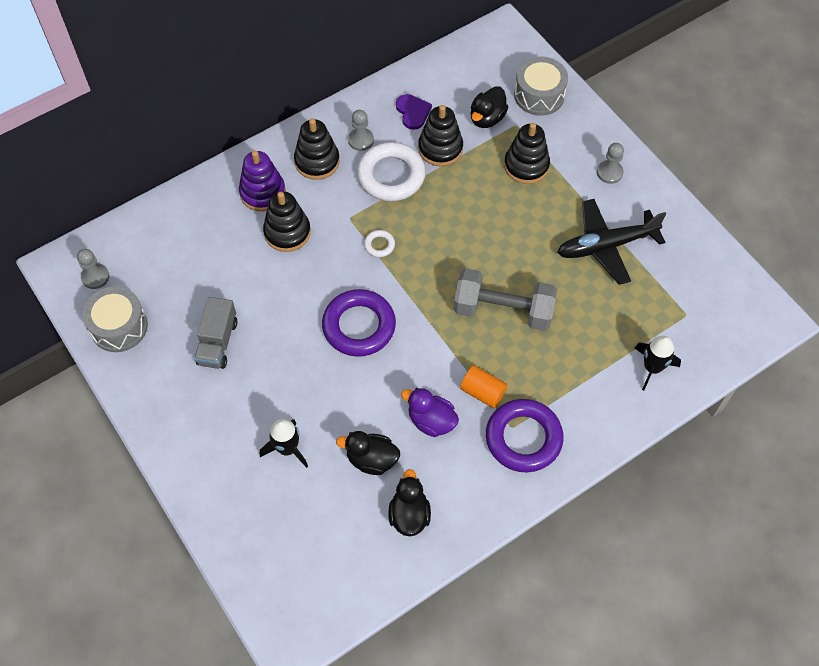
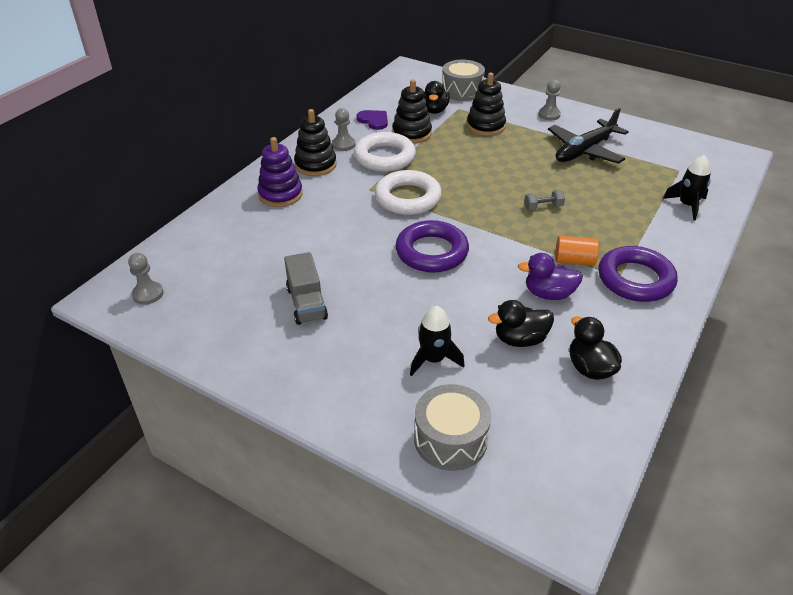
camera: 25 degrees left, 20 degrees down
grey drum [82,286,148,352] -> grey drum moved to [414,384,491,471]
black stacking toy [263,191,311,252] -> none
white ring [364,230,395,257] -> white ring [375,170,442,215], size x2.28
grey dumbbell [454,268,557,331] -> grey dumbbell [524,190,565,210], size x0.42

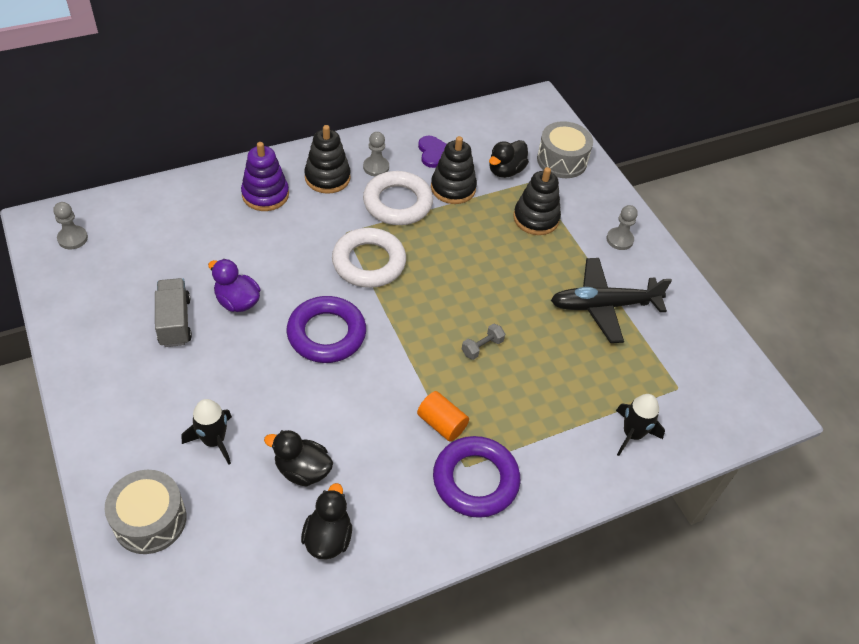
camera: 30 degrees right, 10 degrees up
grey truck [284,252,328,325] -> grey truck turned 150 degrees clockwise [155,278,192,347]
purple duck [518,253,583,300] -> purple duck moved to [208,259,260,312]
grey dumbbell [524,190,565,210] -> grey dumbbell turned 60 degrees counterclockwise [462,323,505,360]

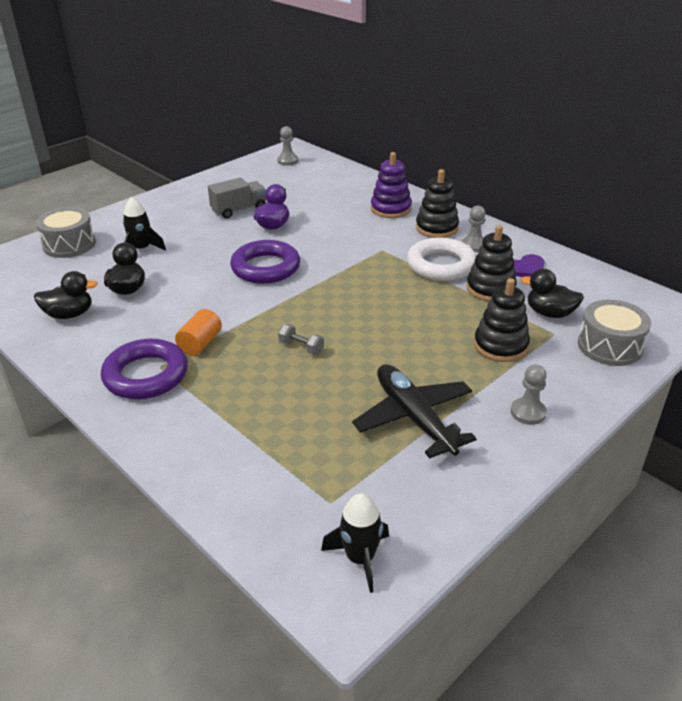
camera: 75 degrees right, 15 degrees down
white ring [332,228,406,288] -> none
black rocket [616,394,665,456] -> black rocket moved to [321,493,389,593]

